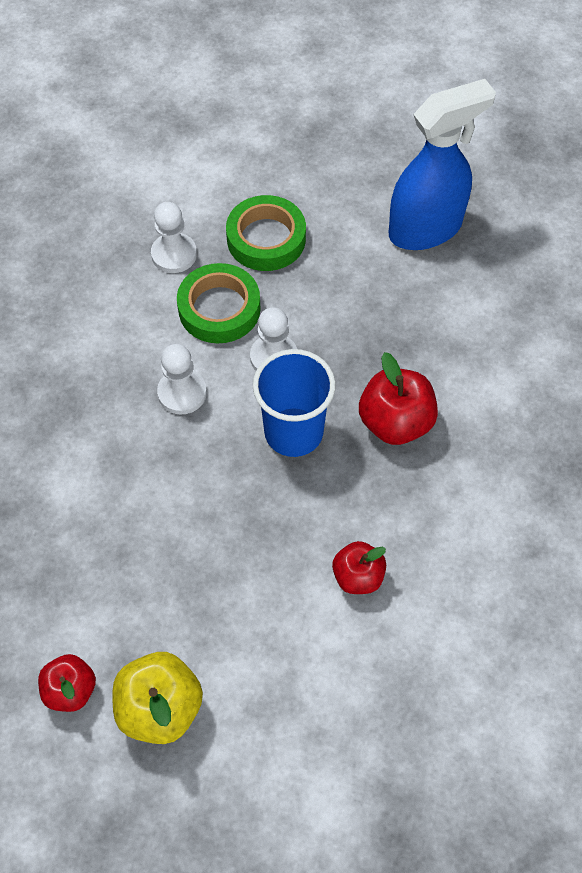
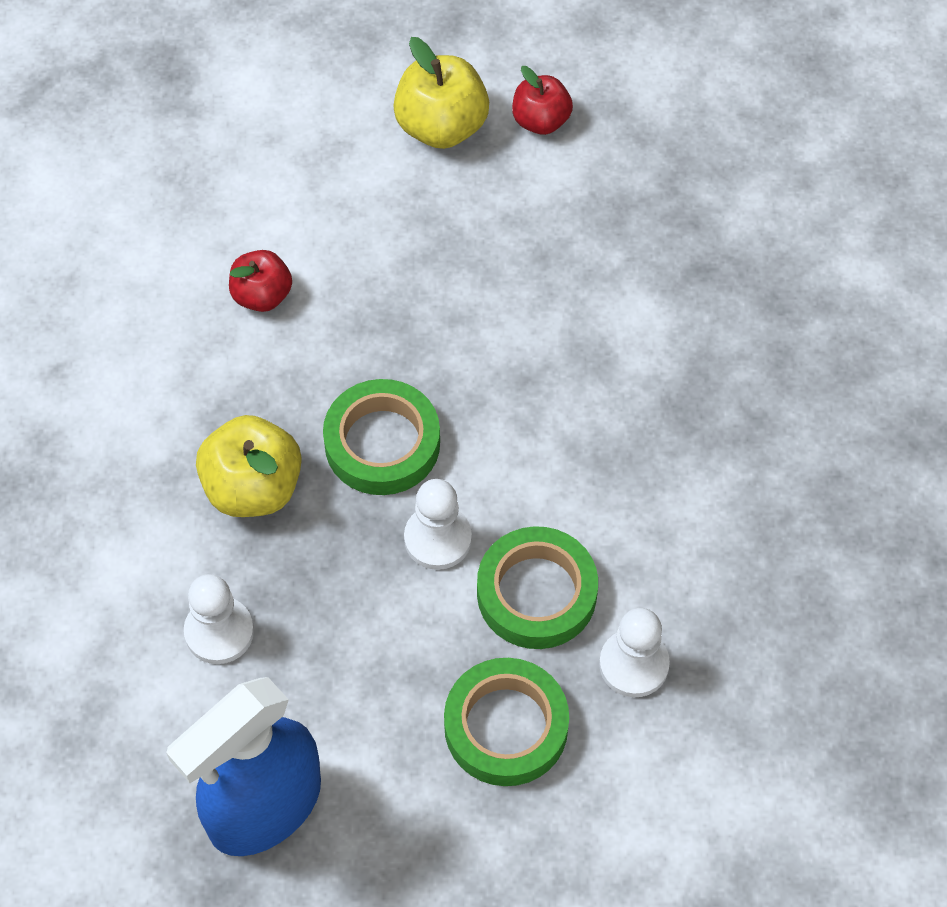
camera: 165 degrees right, 0 degrees up
white pawn [157,344,207,415] -> white pawn moved to [184,574,254,664]
blue cup [253,349,336,457] -> green tape [323,379,440,495]
red apple [359,352,438,445] -> yellow apple [196,415,302,517]

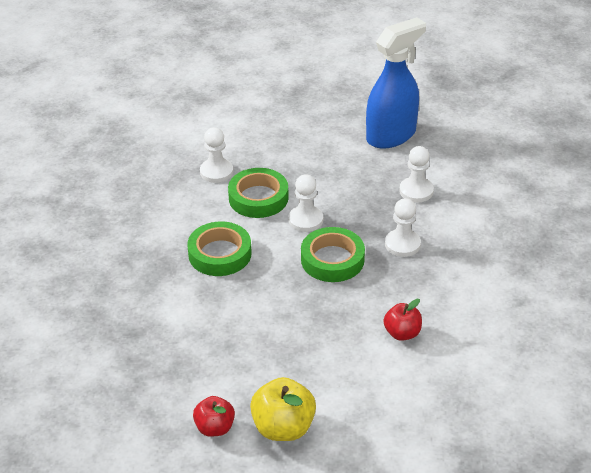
camera: 175 degrees left, 20 degrees down
yellow apple [196,415,302,517] -> white pawn [385,198,421,257]
green tape [444,658,569,786] -> green tape moved to [187,222,252,276]

